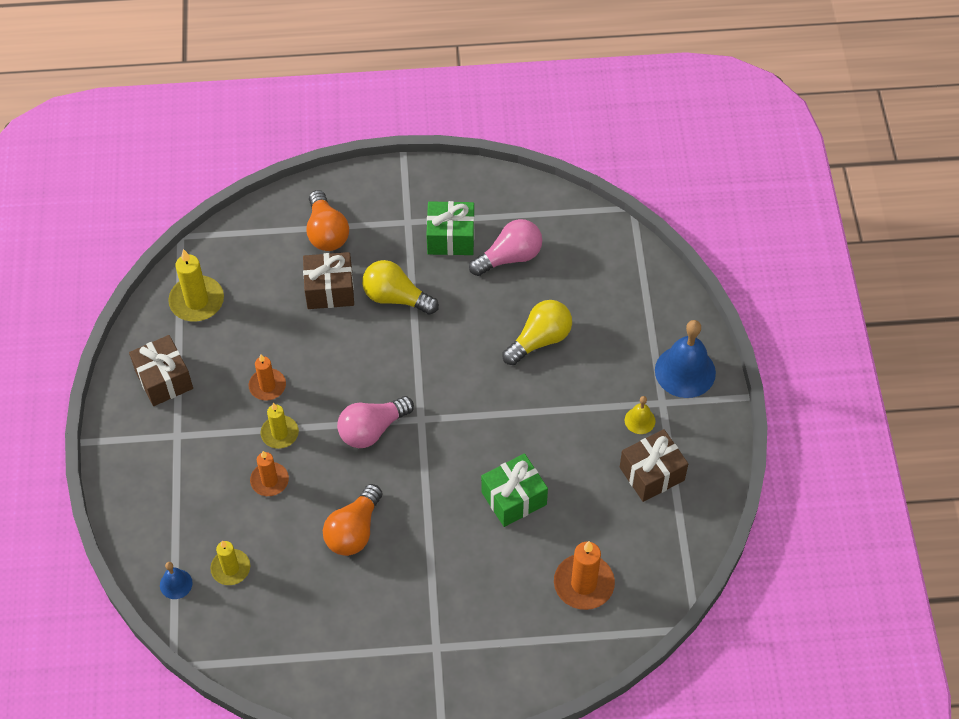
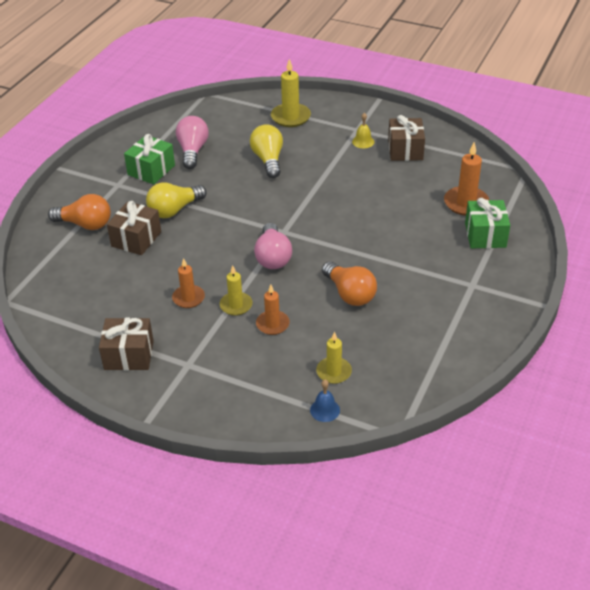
camera: 60 degrees left, 15 degrees down
yellow candle [168,249,224,321] -> yellow candle moved to [271,59,311,127]
green gift [481,453,548,527] -> green gift moved to [465,198,510,248]
blue bell [655,320,716,398] -> none

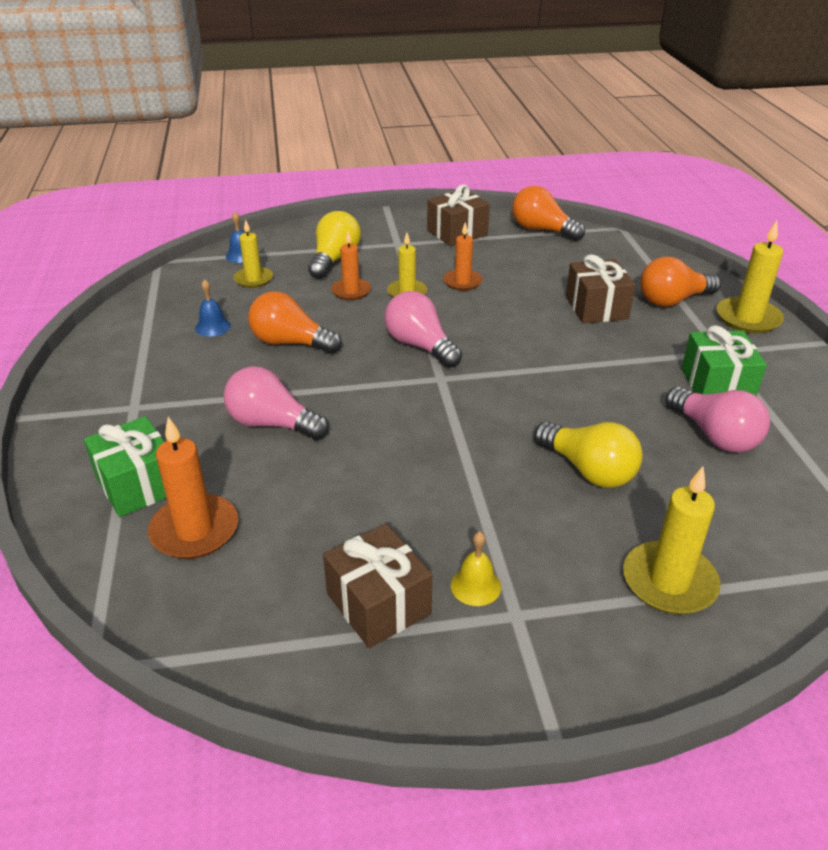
camera: 145 degrees right, 5 degrees down
yellow light bulb [146,182,206,218] -> yellow light bulb moved to [308,211,361,279]
none -> blue bell [195,279,231,337]
none -> pink light bulb [224,366,329,440]
none -> orange light bulb [512,186,585,241]
none -> yellow candle [717,221,784,333]

